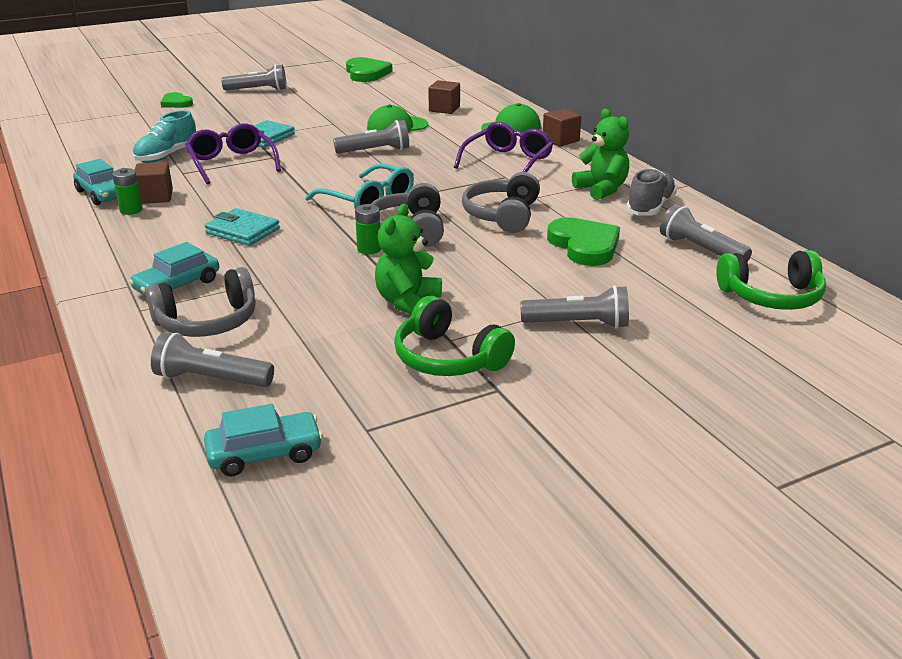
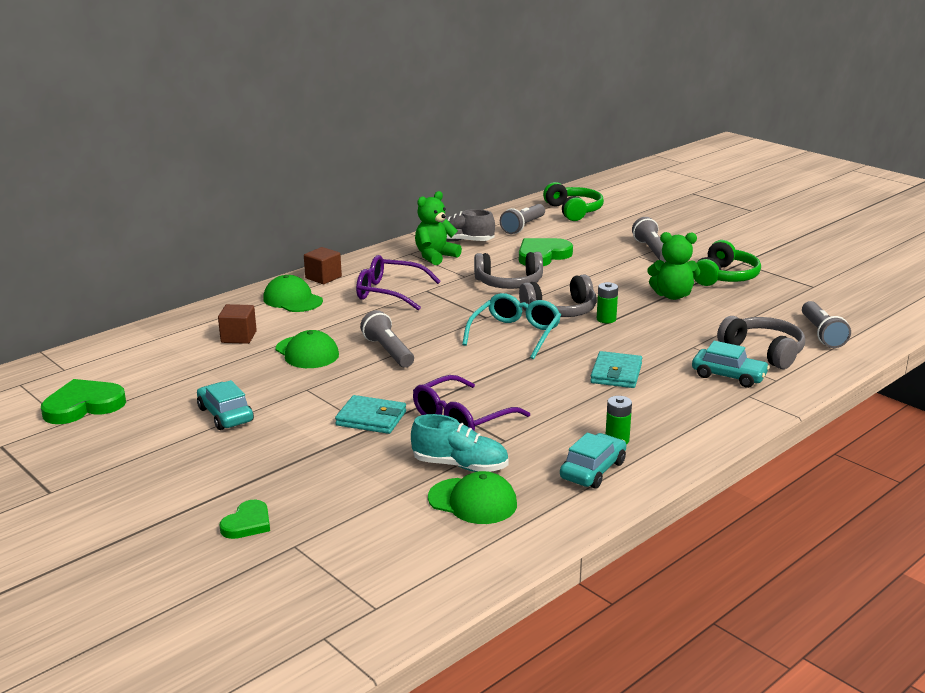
camera: 105 degrees left, 5 degrees down
brown cube [135,162,173,204] -> none
turquoise car [204,404,323,476] -> turquoise car moved to [197,380,254,430]
grey flashlight [221,64,287,90] -> none
none -> green cap [428,471,517,524]

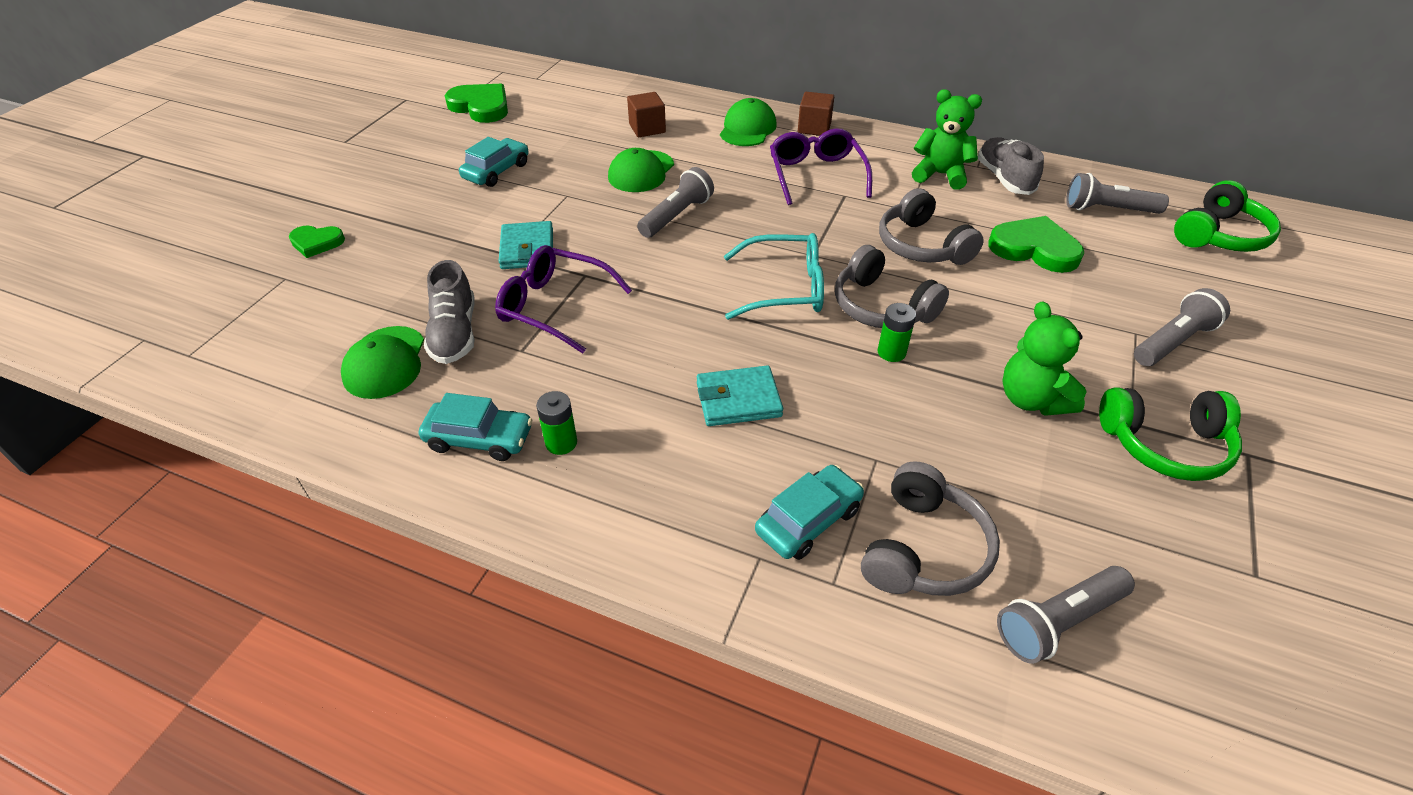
camera: 65 degrees right, 20 degrees up
turquoise shoe [411,414,509,472] -> grey shoe [424,260,475,364]
turquoise car [692,341,770,388] -> turquoise car turned 135 degrees counterclockwise [755,465,864,560]

